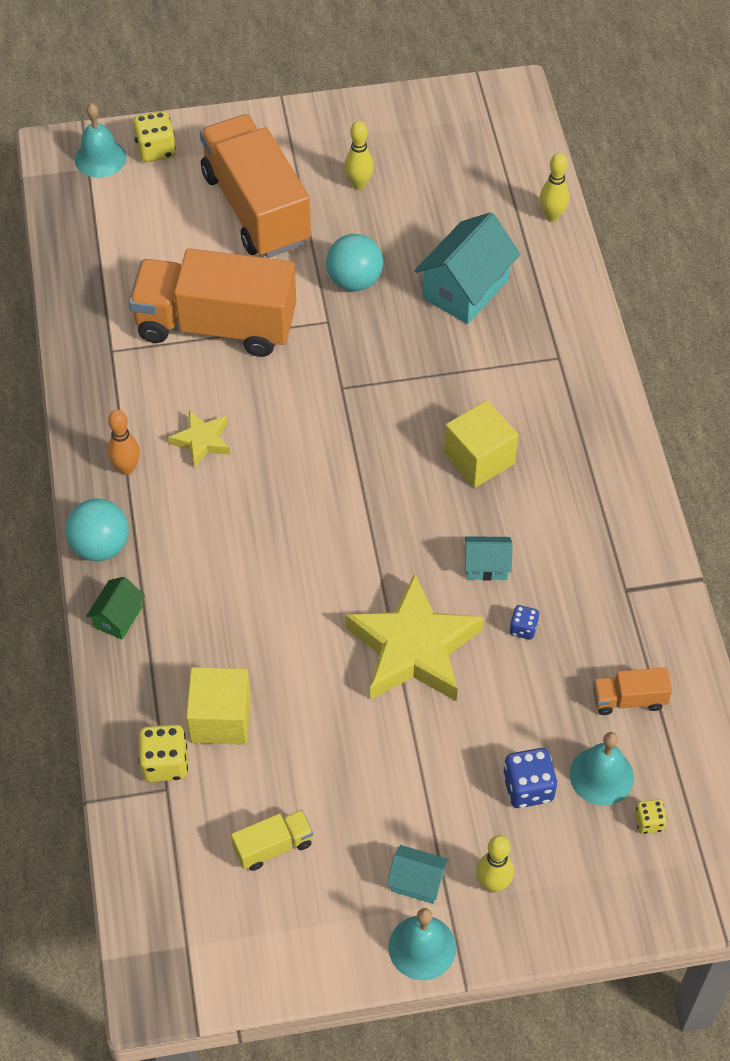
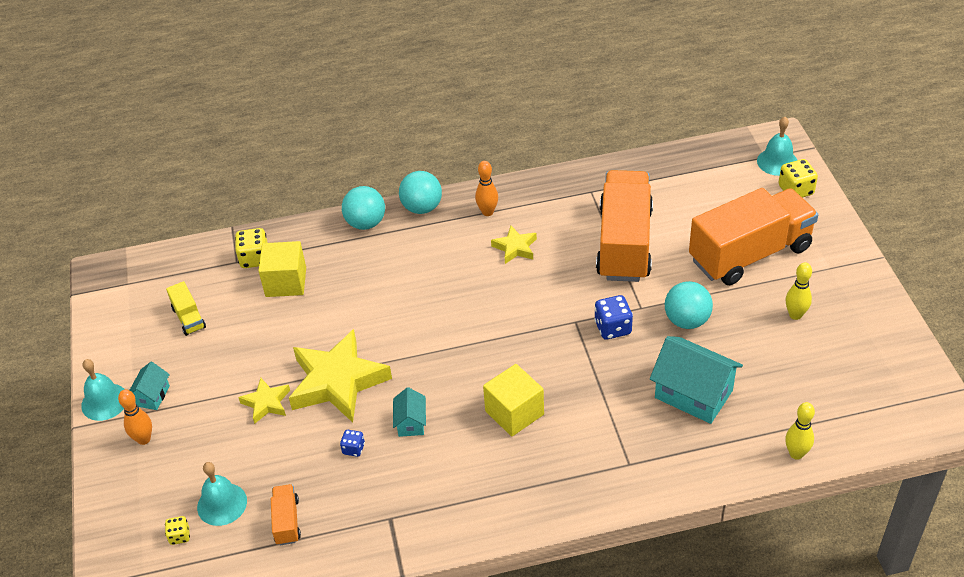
camera: 90 degrees right, 10 degrees down
green house [86,577,145,639] -> turquoise ball [342,186,385,230]
yellow bowling pin [477,835,514,893] -> orange bowling pin [118,389,152,445]
blue dice [503,748,557,808] -> blue dice moved to [594,295,633,340]
none -> yellow star [238,378,290,424]

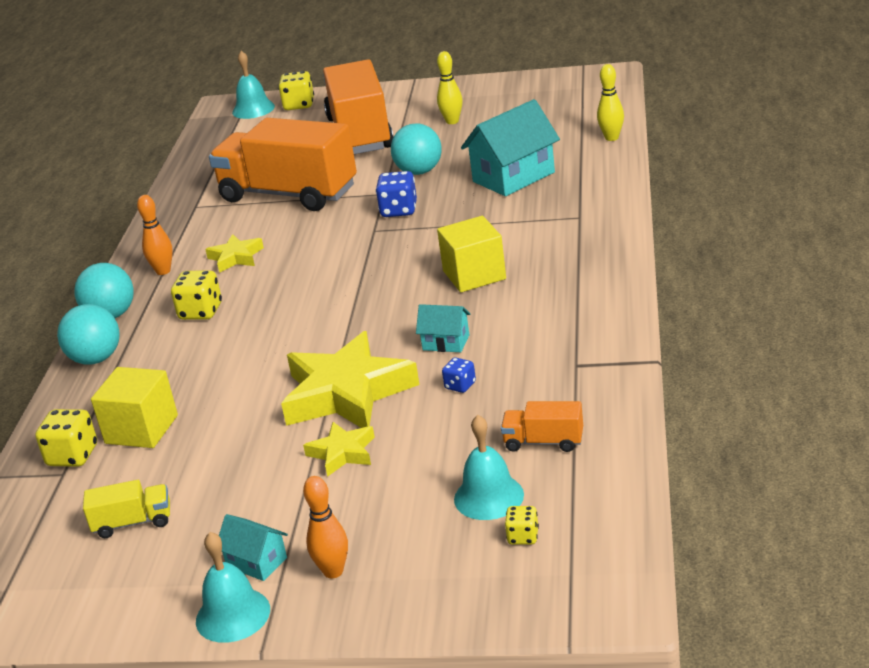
camera: 70 degrees left, 15 degrees down
none -> yellow dice [171,270,222,320]

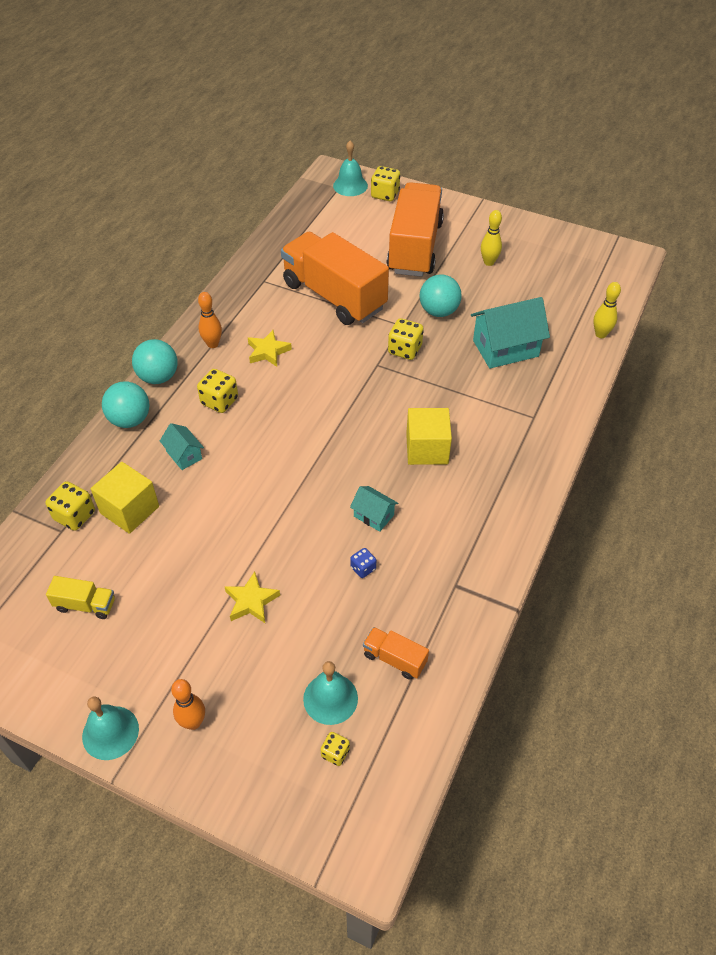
camera: 15 degrees right, 20 degrees up
turquoise house [219,514,288,581] -> turquoise house moved to [160,423,204,470]
yellow star [281,331,420,428] -> none
blue dice [376,171,417,217] -> yellow dice [388,318,424,360]

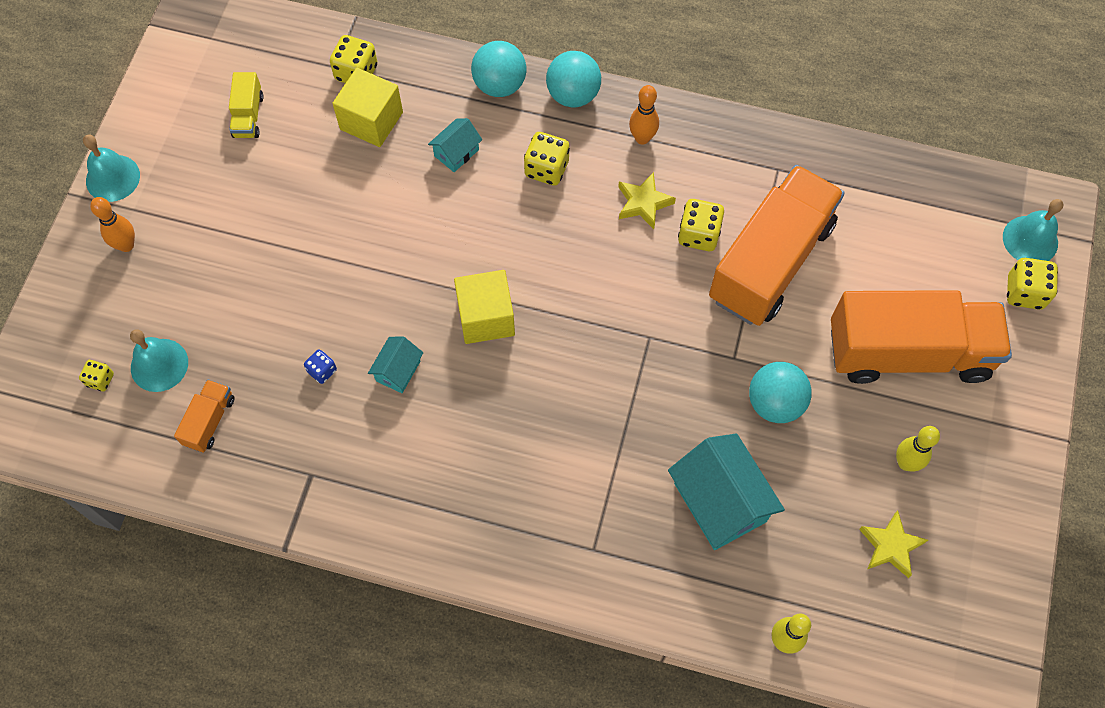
camera: 80 degrees right, 15 degrees up
yellow star [225,571,280,623] -> yellow star moved to [859,510,928,578]
yellow dice [388,318,424,360] -> yellow dice moved to [678,199,724,251]
yellow cube [406,408,452,465] -> yellow cube moved to [454,270,515,344]

